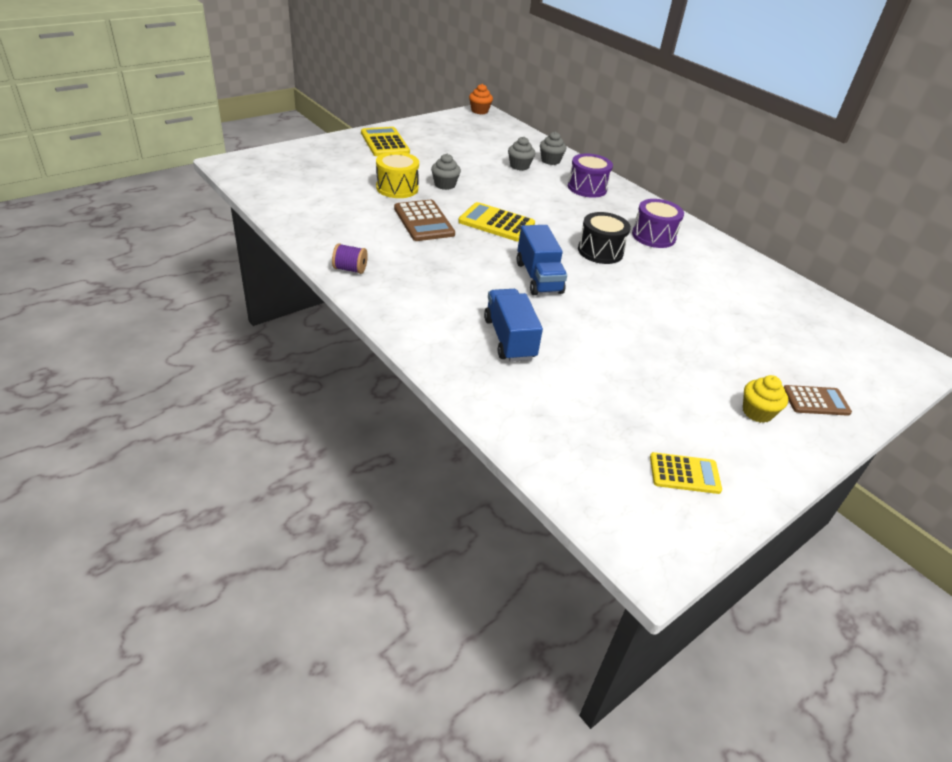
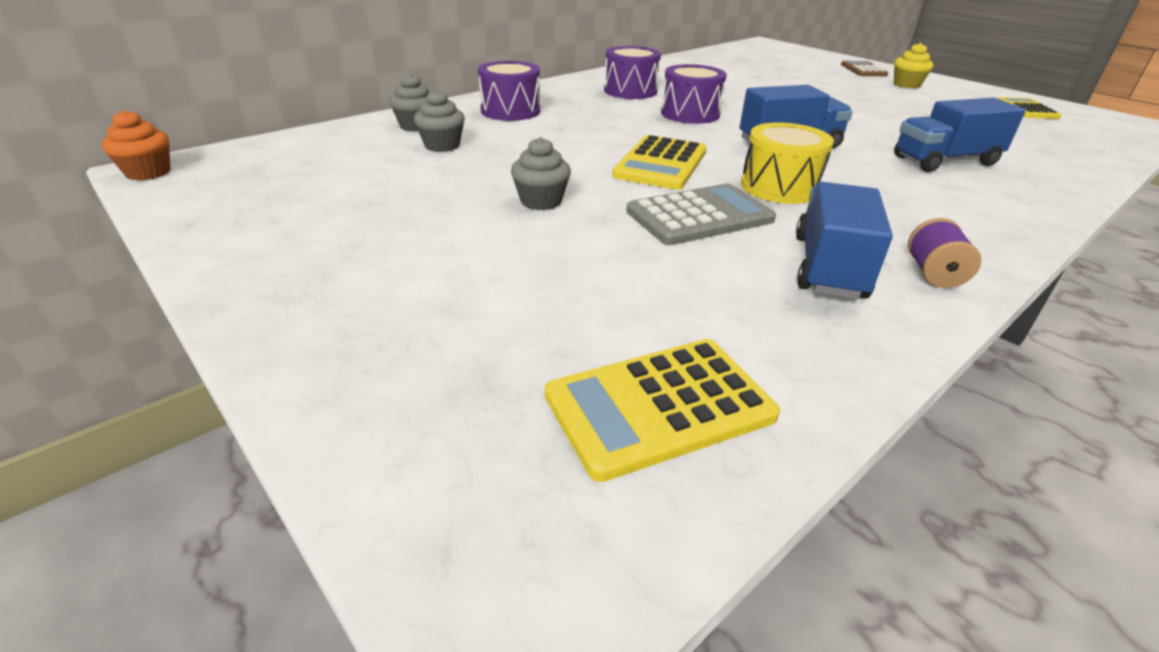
camera: 90 degrees left, 5 degrees down
yellow calculator [361,127,410,156] -> yellow calculator moved to [545,339,780,482]
yellow drum [376,152,419,198] -> yellow drum moved to [741,123,834,204]
brown calculator [394,200,455,241] -> grey calculator [626,183,776,245]
black drum [578,212,631,264] -> purple drum [661,64,727,124]
none -> blue truck [796,182,893,300]

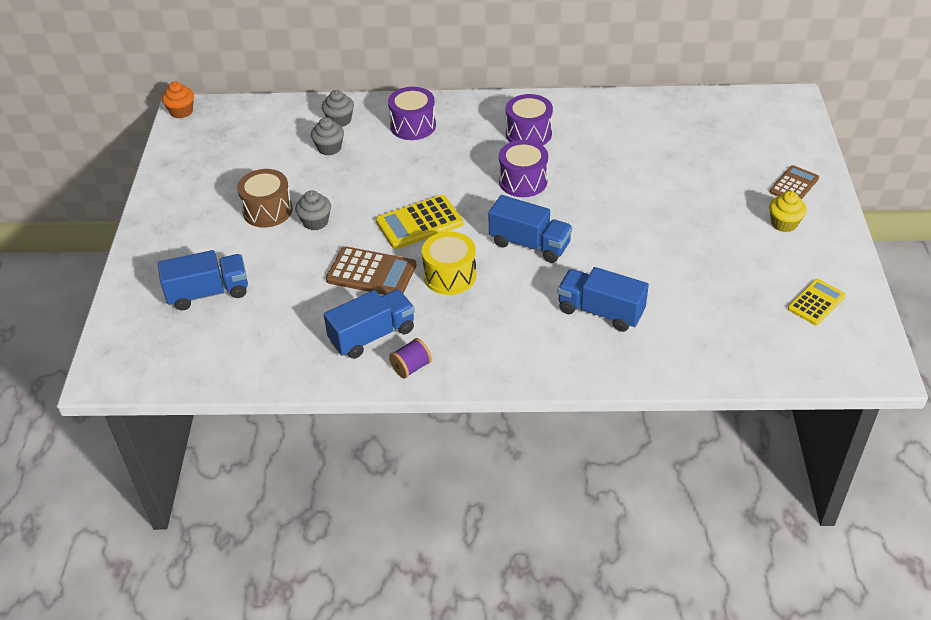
camera: 45 degrees right, 10 degrees up
yellow calculator [545,339,780,482] -> none
grey calculator [626,183,776,245] -> brown calculator [326,246,416,295]
none -> blue truck [158,250,248,310]
none -> brown drum [237,169,293,227]

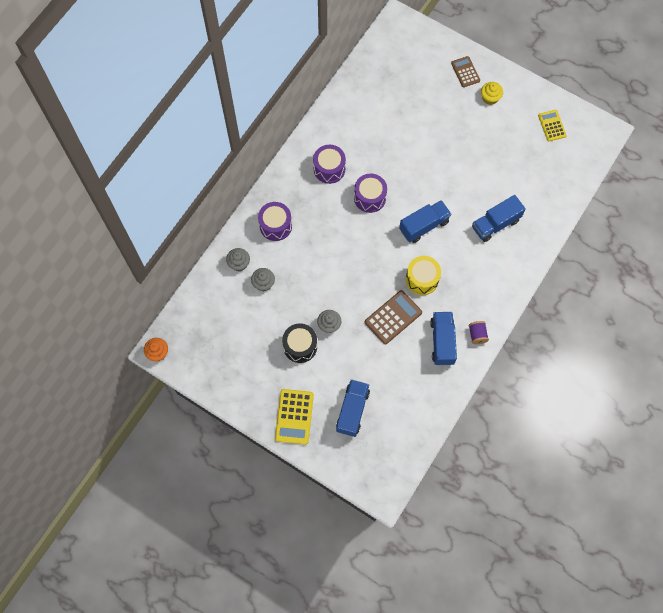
camera: 60 degrees left, 25 degrees up
brown drum [237,169,293,227] -> black drum [282,324,317,363]
yellow calculator [376,195,463,249] -> yellow calculator moved to [275,389,314,445]

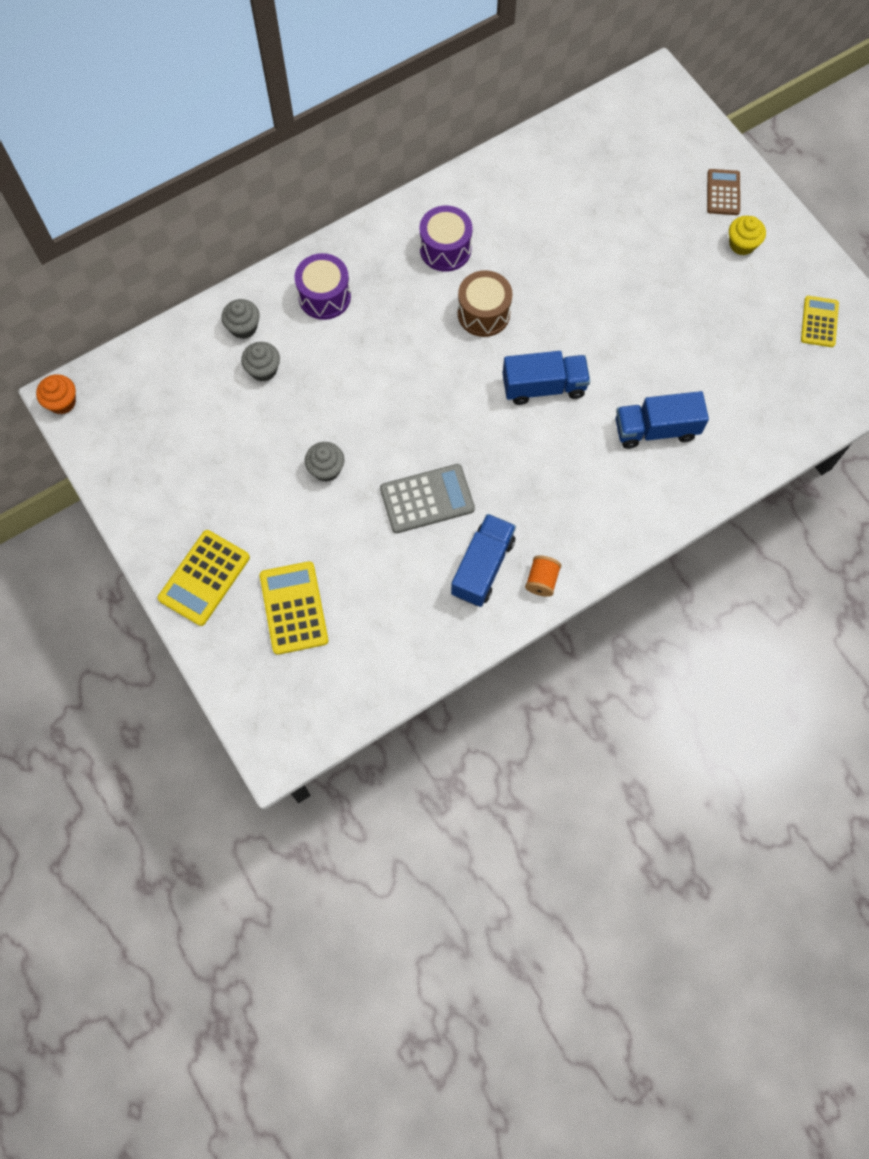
camera: 25 degrees right, 0 degrees up
black drum [282,324,317,363] -> none
blue truck [336,379,370,437] -> yellow calculator [260,561,328,655]
purple drum [354,173,387,213] -> brown drum [458,270,513,337]
brown calculator [365,290,422,344] -> grey calculator [380,464,475,533]
yellow drum [406,256,441,295] -> none
purple spool [468,321,489,344] -> orange spool [525,555,561,597]

